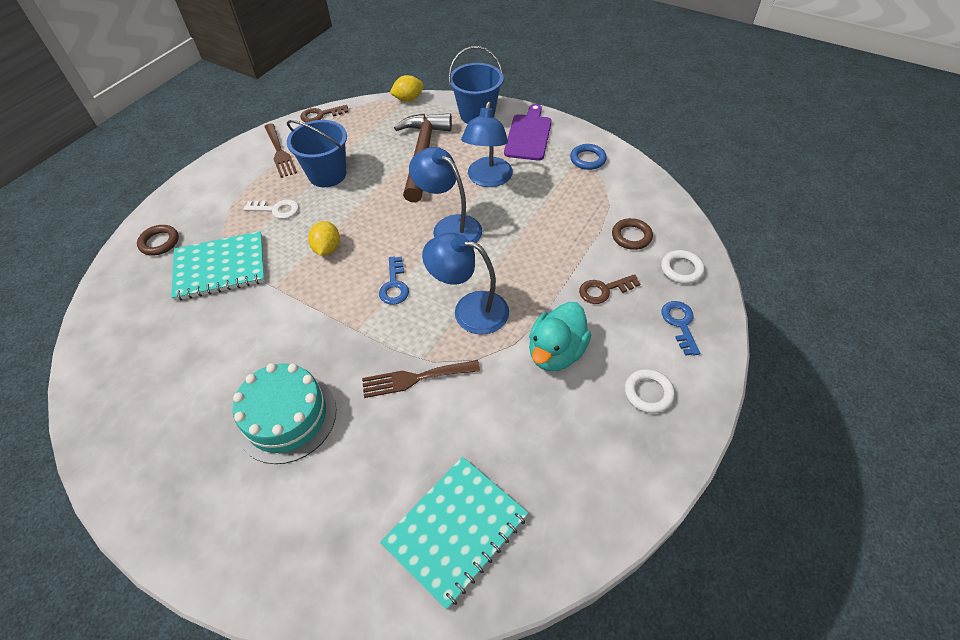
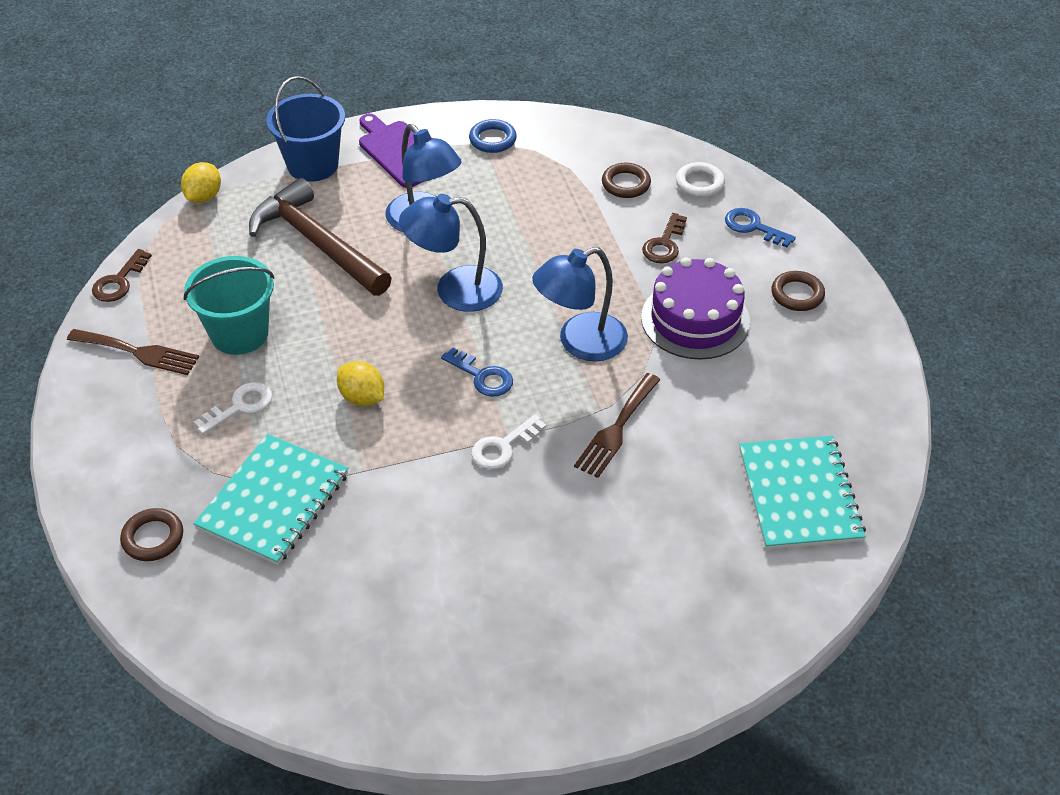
camera: 50 degrees left, 5 degrees down
turquoise cake [233,363,336,464] -> none
blue bucket [287,120,347,187] -> turquoise bucket [184,256,274,355]
turquoise duck [529,302,591,371] -> purple cake [641,257,750,360]
white ring [625,369,675,413] -> brown ring [771,271,825,311]
none -> white key [471,415,546,470]

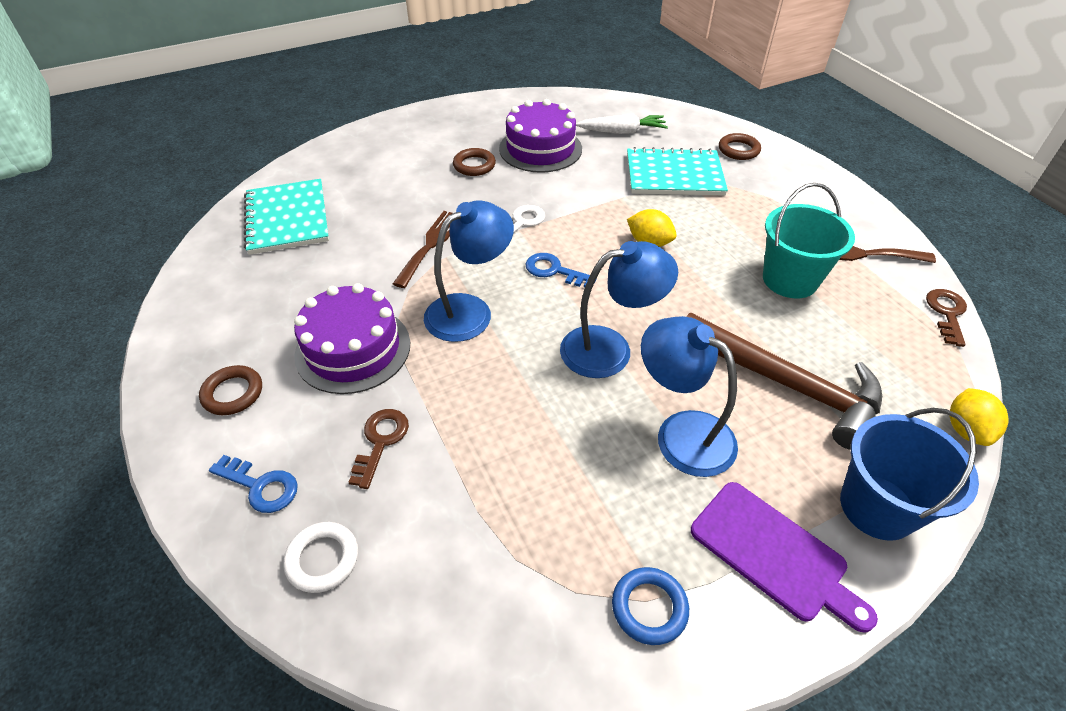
camera: 170 degrees right, 0 degrees up
turquoise notebook [193,434,348,565] -> turquoise notebook turned 75 degrees clockwise [627,147,728,195]
white key [194,382,272,435] -> none
brown ring [602,163,651,198] -> brown ring moved to [453,148,496,176]
none -> purple cake [499,99,582,173]
none -> white carrot [576,114,668,134]

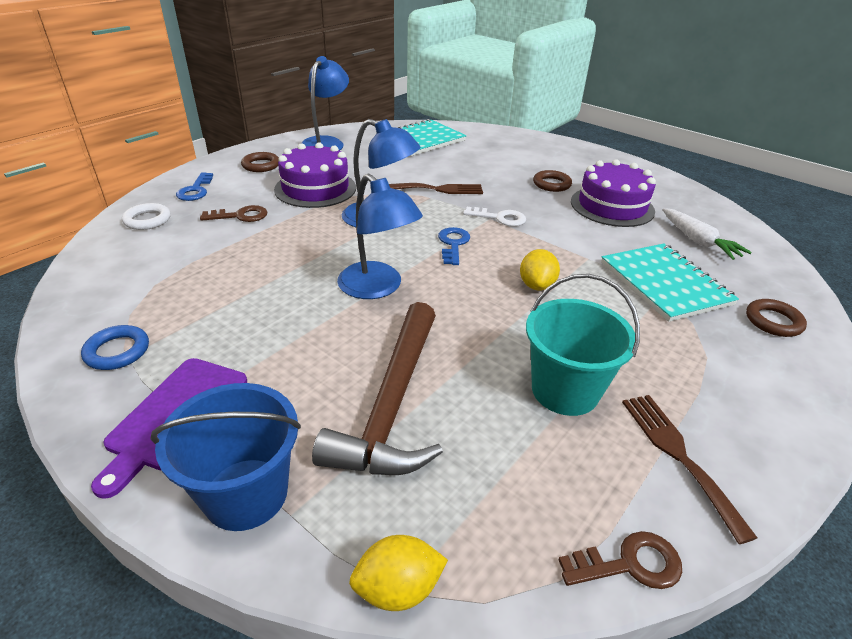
camera: 65 degrees right, 10 degrees down
blue lamp [641,316,738,477] -> blue lamp moved to [302,56,349,151]

